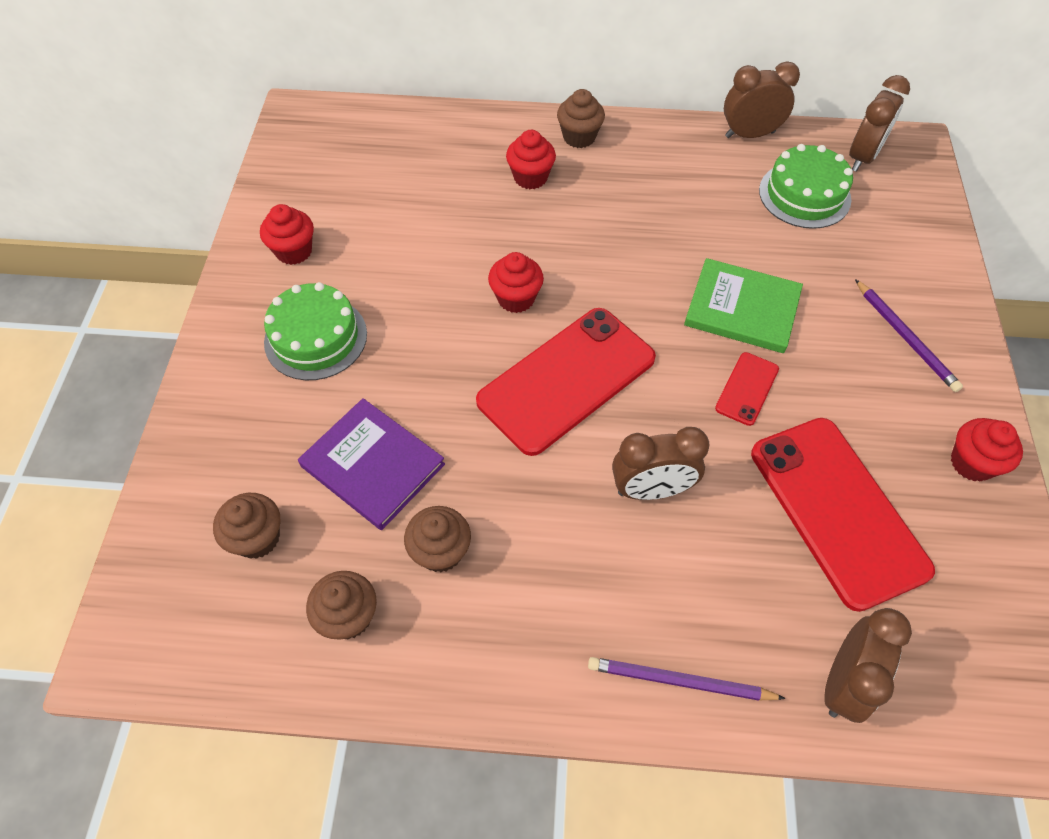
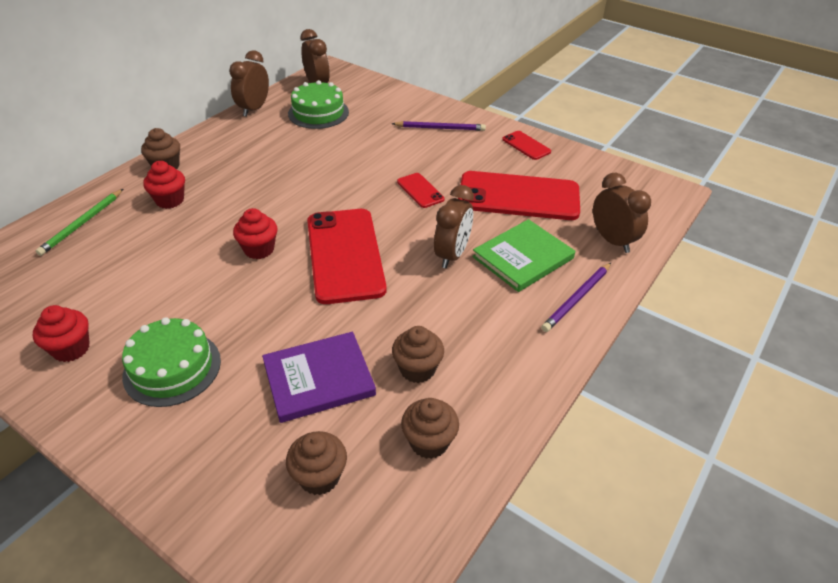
camera: 60 degrees left, 15 degrees down
green book [684,258,803,353] -> green book moved to [472,219,575,292]
red cupcake [951,418,1023,482] -> red phone [502,131,551,160]
none -> green pencil [36,189,123,256]

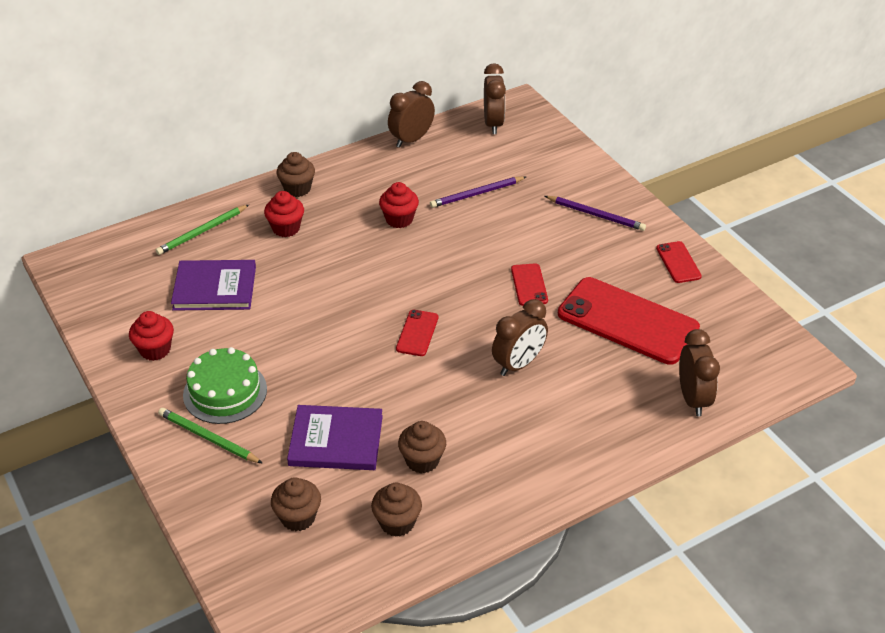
camera: 25 degrees right, 0 degrees up
red cupcake [233,208,278,259] -> red cupcake moved to [379,182,419,228]
green cake [288,80,349,129] -> none
red phone [307,209,387,304] -> red phone [396,310,438,356], size x0.45
green book [472,219,575,292] -> none
purple pencil [541,263,611,332] -> purple pencil moved to [430,176,526,208]
none -> green pencil [158,408,262,463]
none -> purple book [171,260,256,311]

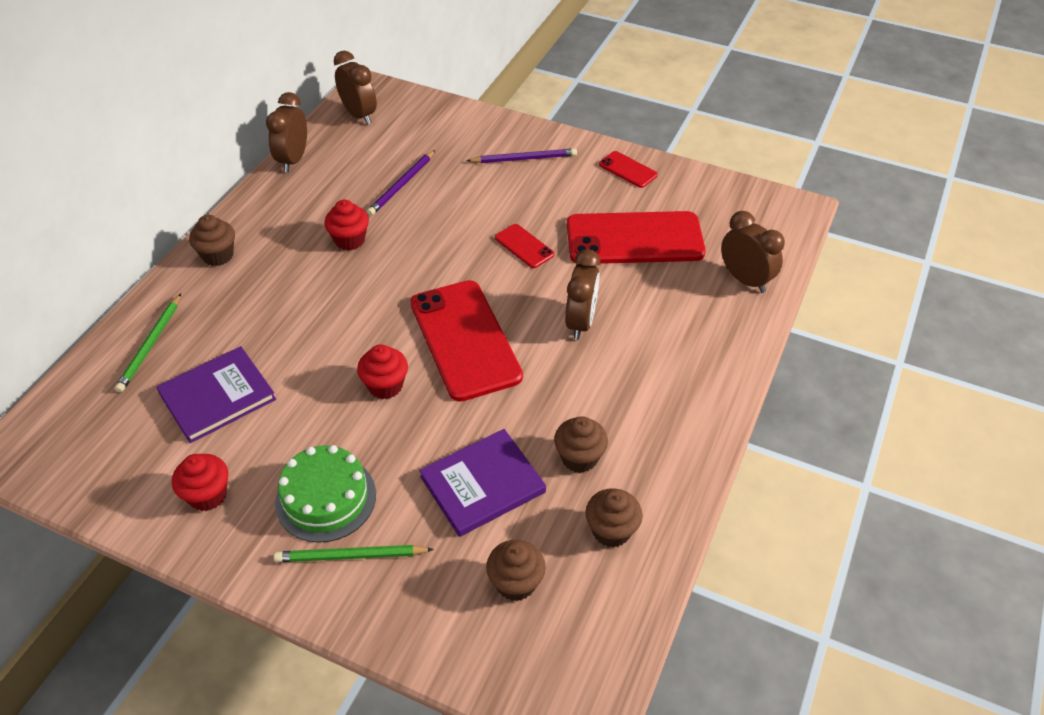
camera: 35 degrees left, 5 degrees up
red cupcake [264,191,304,237] -> red cupcake moved to [357,344,408,399]
red phone [396,310,438,356] -> red phone [410,280,523,402], size x2.21

